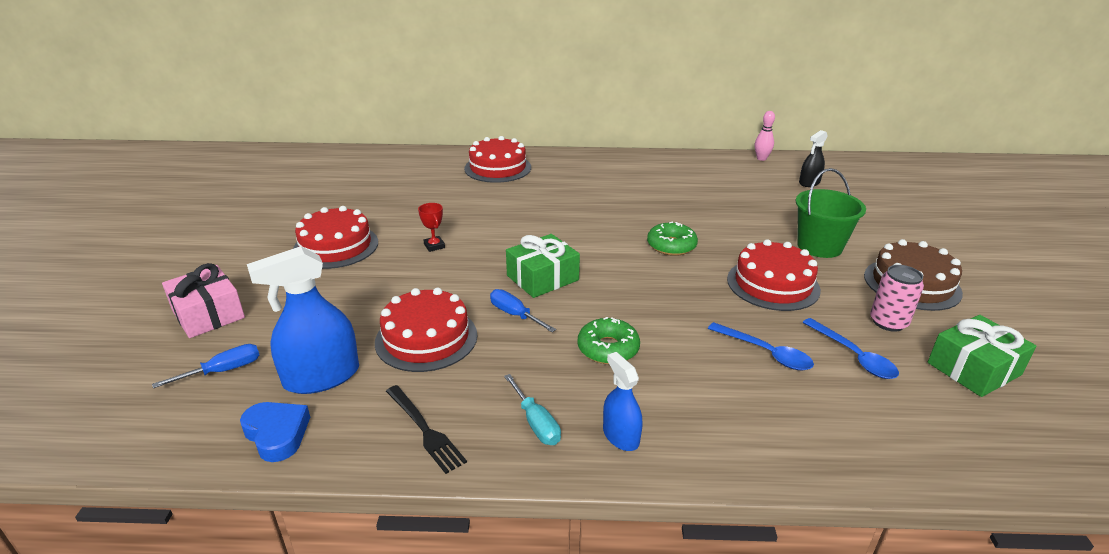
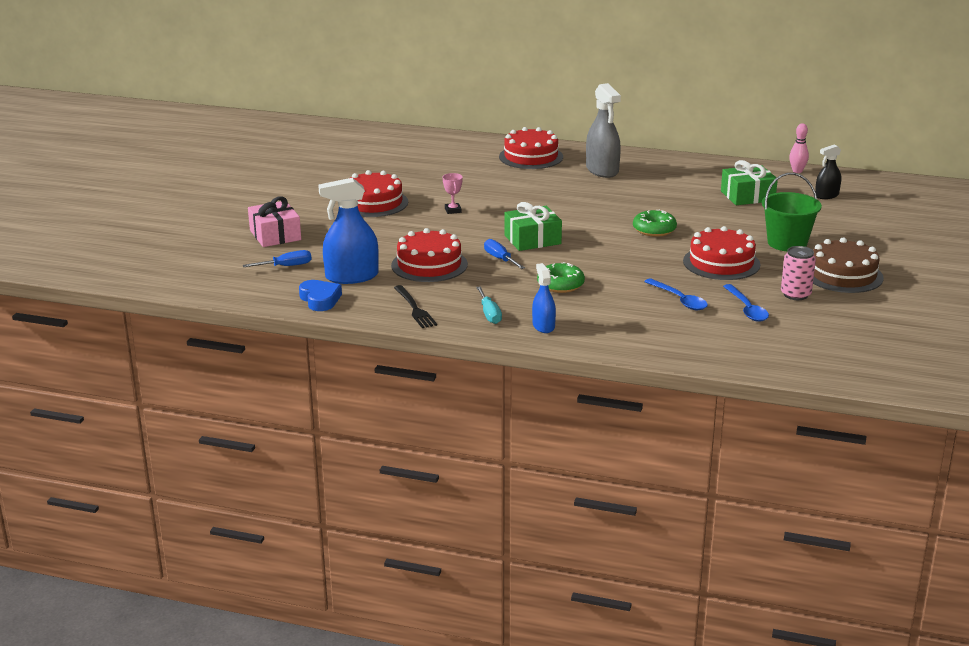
camera: 15 degrees right, 5 degrees down
red trophy [418,203,445,252] -> pink trophy [443,173,463,214]
green gift [928,315,1036,397] -> green gift moved to [721,160,778,205]
none -> grey spray bottle [586,83,621,178]

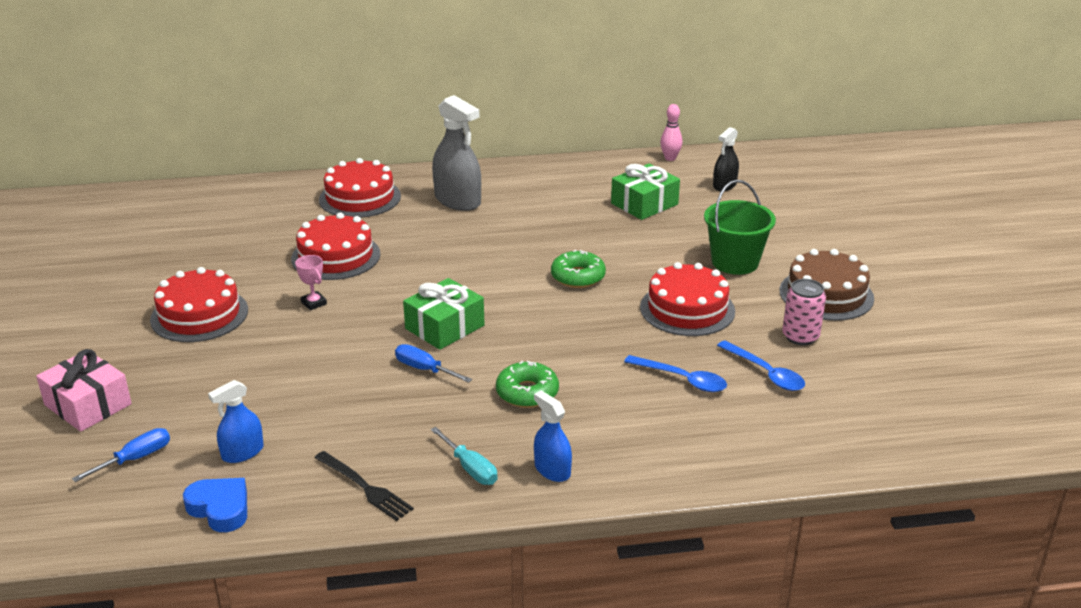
camera: 25 degrees left, 5 degrees up
blue spray bottle [318,178,379,284] -> blue spray bottle [208,380,264,463], size x0.58
red cake [391,228,468,282] -> red cake moved to [291,213,380,280]

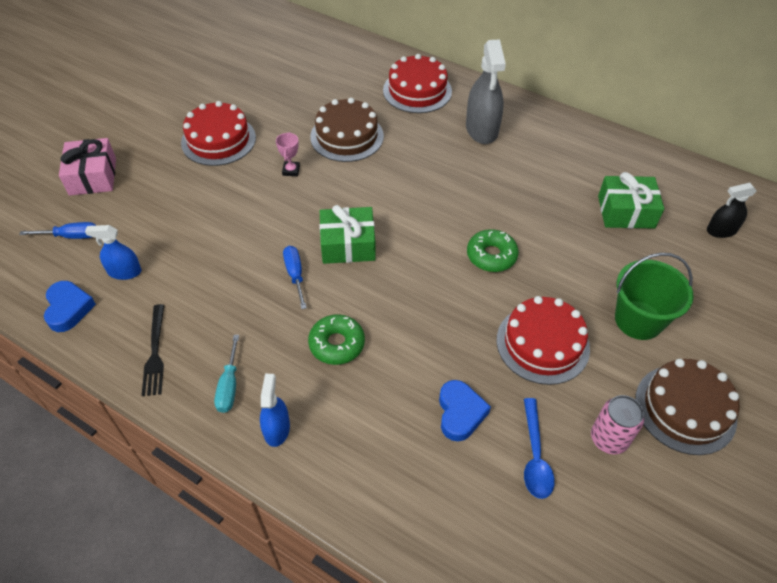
camera: 40 degrees right, 20 degrees up
red cake [291,213,380,280] -> brown cake [310,98,384,162]
blue spoon [624,355,727,392] -> blue heart [439,380,491,441]
pink bowling pin [660,104,683,161] -> none

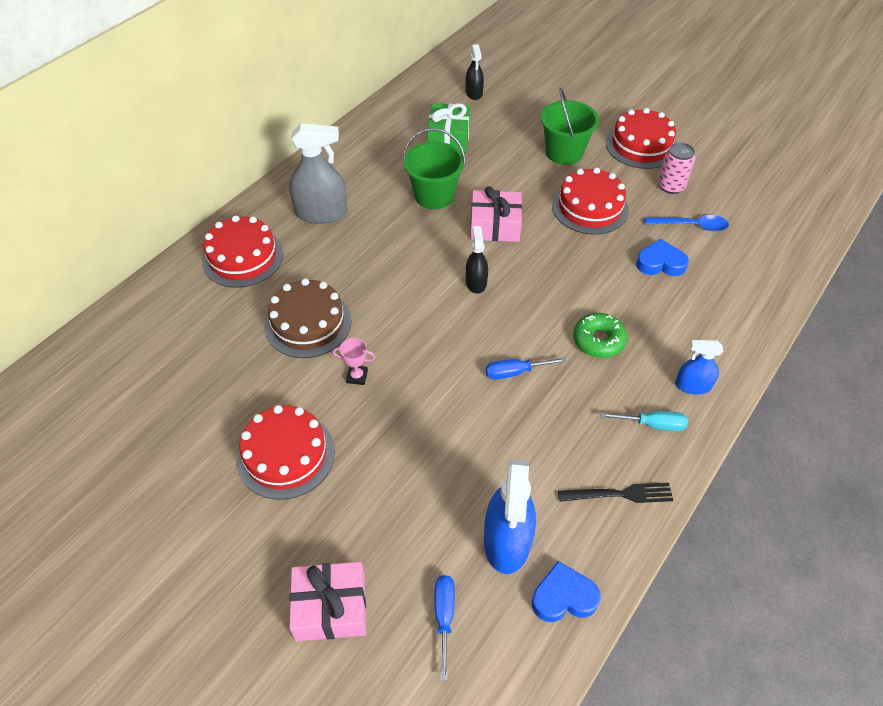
camera: 85 degrees left, 0 degrees up
blue spray bottle [85,225,142,280] -> blue spray bottle [484,459,536,574], size x1.74
green gift [319,205,376,264] -> none
green donut [467,229,519,272] -> pink gift [471,186,522,242]
brown cake [635,359,740,455] -> red cake [606,108,676,169]
none -> green bucket [403,128,466,209]
none -> black spray bottle [466,226,488,294]

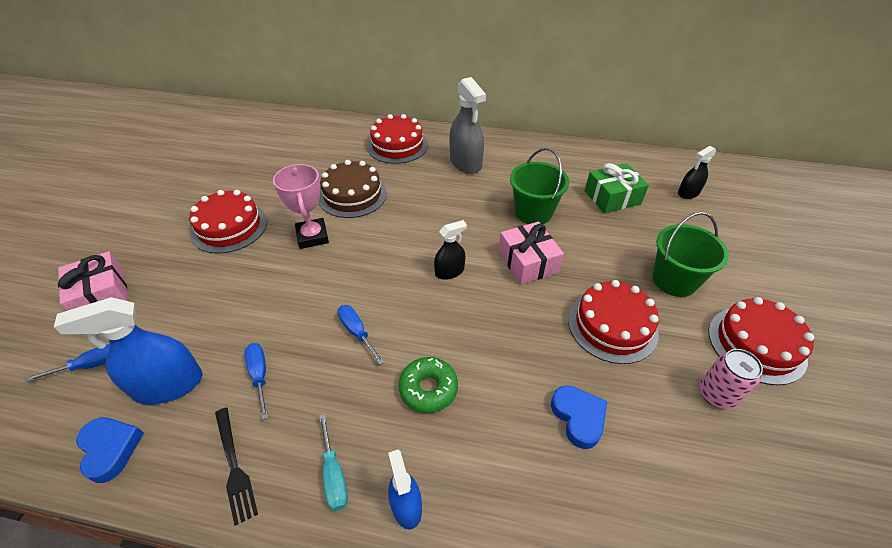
camera: 65 degrees right, 5 degrees down
pink trophy [333,338,375,385] -> pink trophy [273,164,329,249], size x1.89
blue spoon [644,215,729,231] -> none
none -> blue screwdriver [244,343,268,420]

